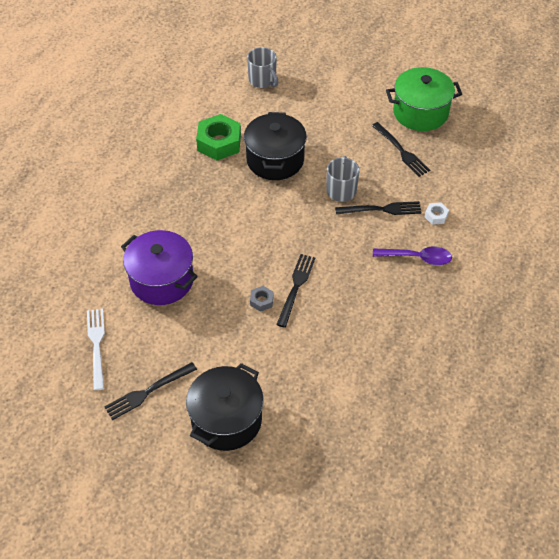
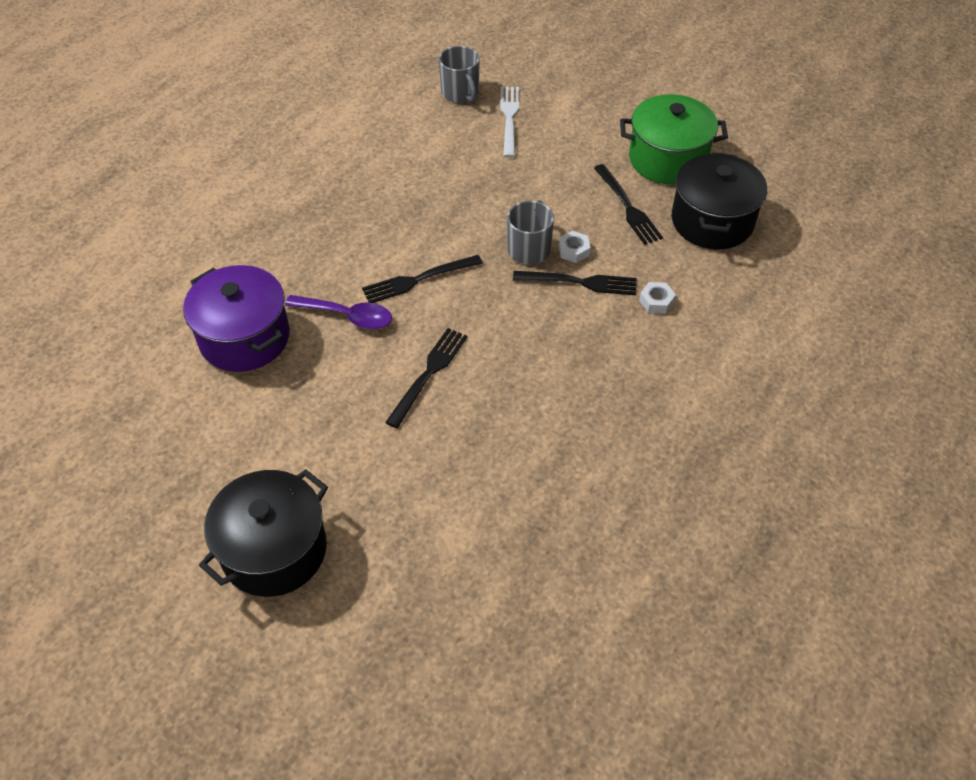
camera: 10 degrees right, 0 degrees up
white fork [87,309,105,390] -> white fork moved to [500,87,519,158]
black fork [104,362,197,420] -> black fork moved to [362,255,483,303]
green nut [196,114,241,161] -> none
black pot [244,112,307,180] -> black pot moved to [672,152,767,249]
grey nut [250,286,274,312] -> none
purple spoon [373,247,452,265] -> purple spoon moved to [285,295,392,329]
none -> white nut [559,231,590,263]

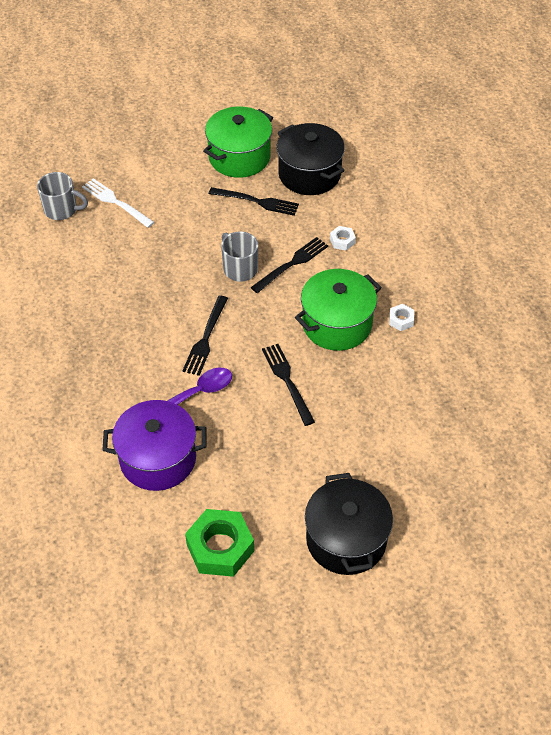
camera: 50 degrees left, 0 degrees up
white nut [559,231,590,263] -> white nut moved to [389,304,414,331]
none -> green nut [185,509,254,577]
none -> green pot [295,269,382,351]

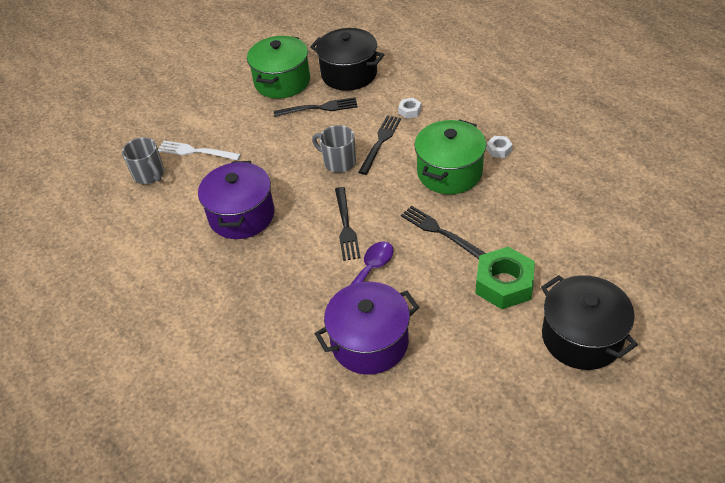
camera: 20 degrees left, 5 degrees down
grey mug [37,172,88,220] -> grey mug turned 60 degrees clockwise [122,137,164,184]
green nut [185,509,254,577] -> green nut moved to [475,247,535,309]
none -> purple pot [198,161,274,239]

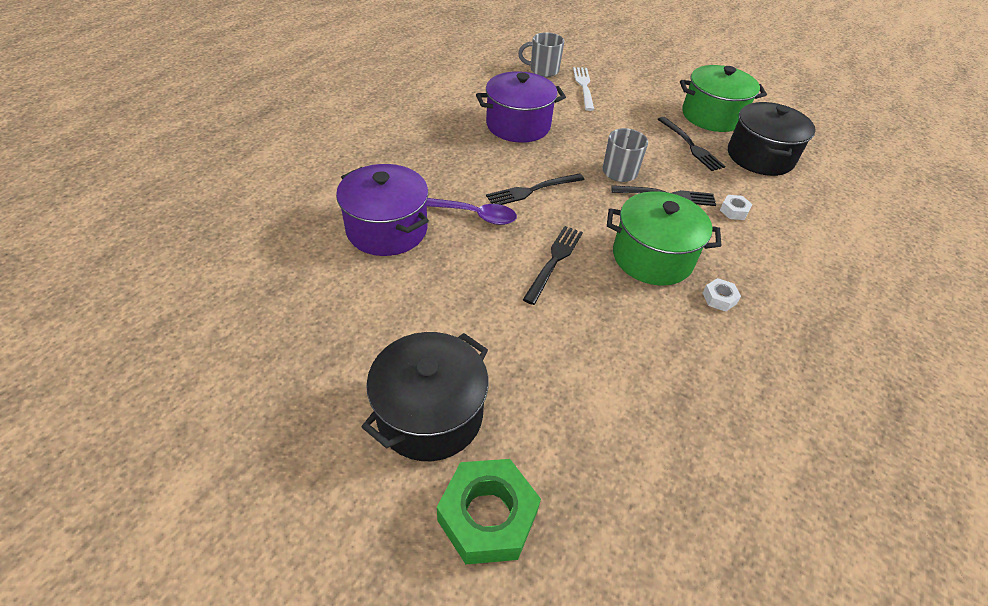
camera: 65 degrees right, 0 degrees up
grey mug [122,137,164,184] -> grey mug turned 60 degrees clockwise [518,32,564,77]
green nut [475,247,535,309] -> green nut moved to [437,459,541,564]

